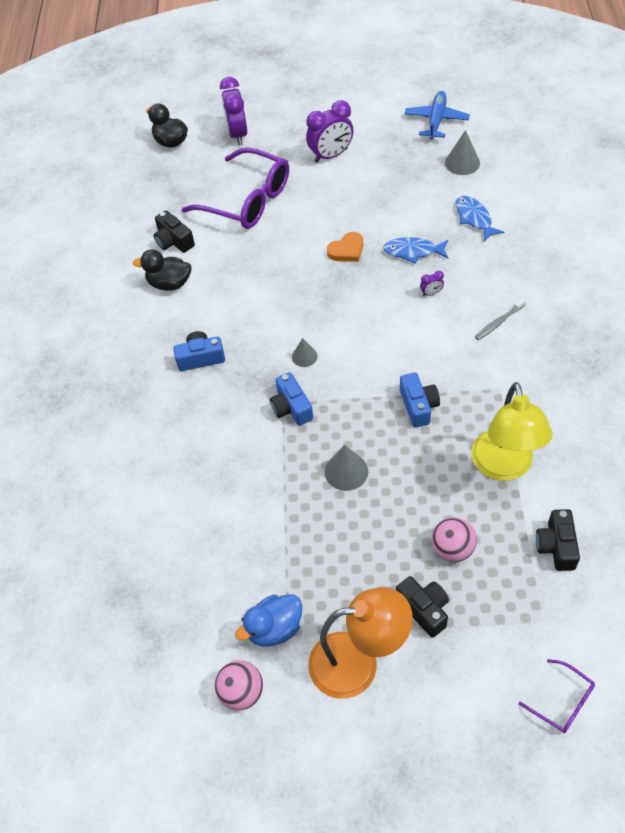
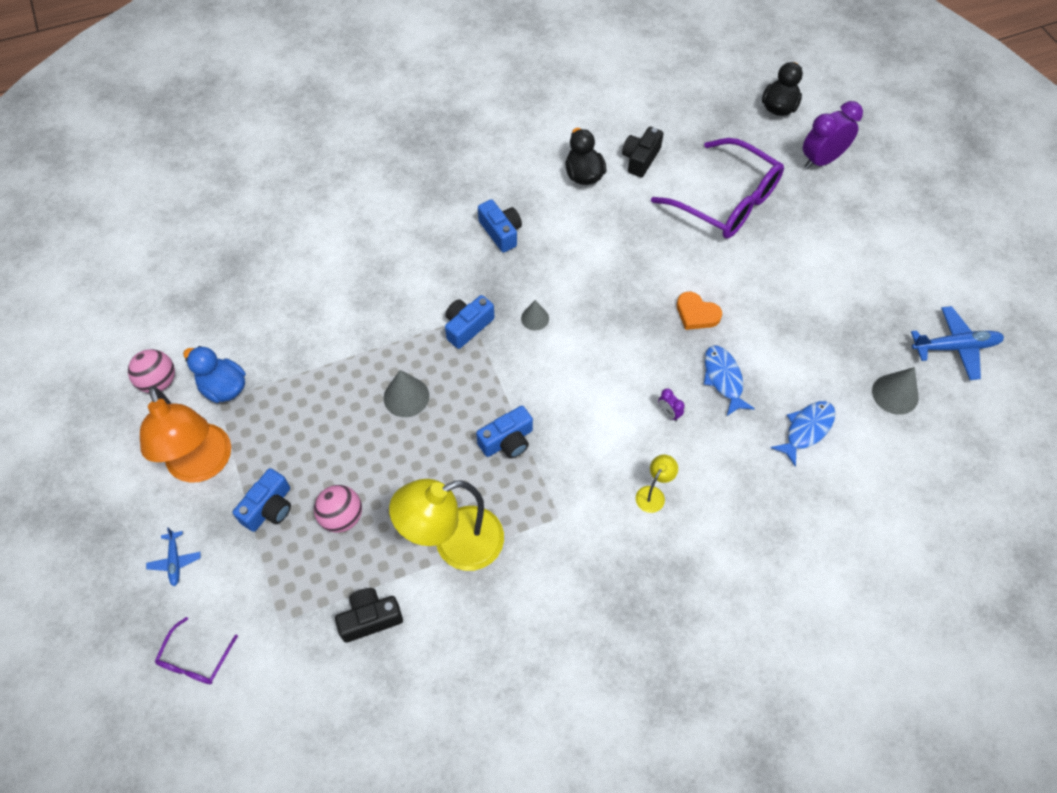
camera: 65 degrees right, 5 degrees up
purple glasses [182,147,289,229] -> purple glasses turned 60 degrees counterclockwise [651,138,784,239]
purple clock [306,100,354,163] -> none
black camera [396,576,449,638] -> blue camera [233,468,291,532]
grey toothbrush [475,298,526,340] -> yellow lamp [636,455,678,513]
none -> blue plane [146,527,201,586]

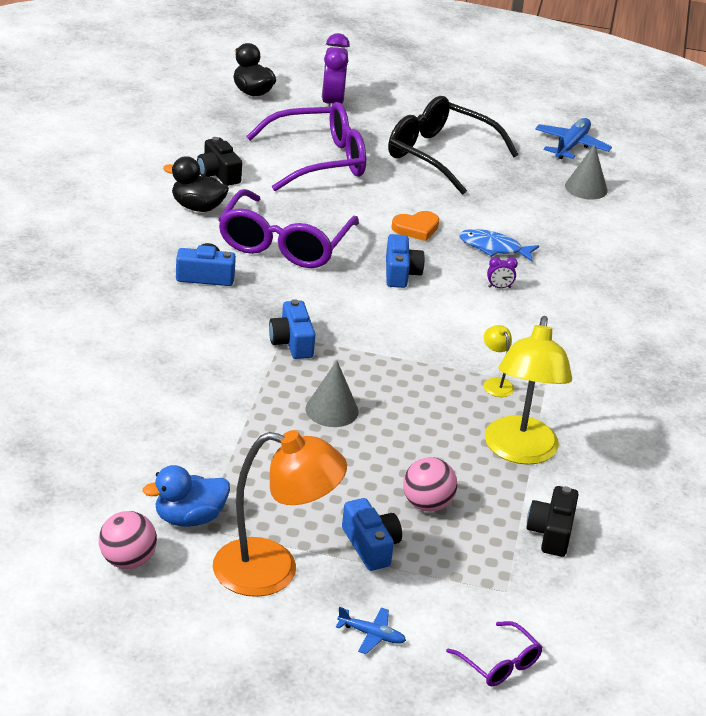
camera: 60 degrees left, 25 degrees down
blue camera [476,406,533,459] -> blue camera moved to [386,234,425,288]
grey cone [521,300,549,331] -> none
yellow lamp [636,455,678,513] -> yellow lamp moved to [483,325,514,397]
blue fish [770,401,836,467] -> none
none -> purple glasses [218,189,359,268]
none -> black glasses [388,96,519,195]

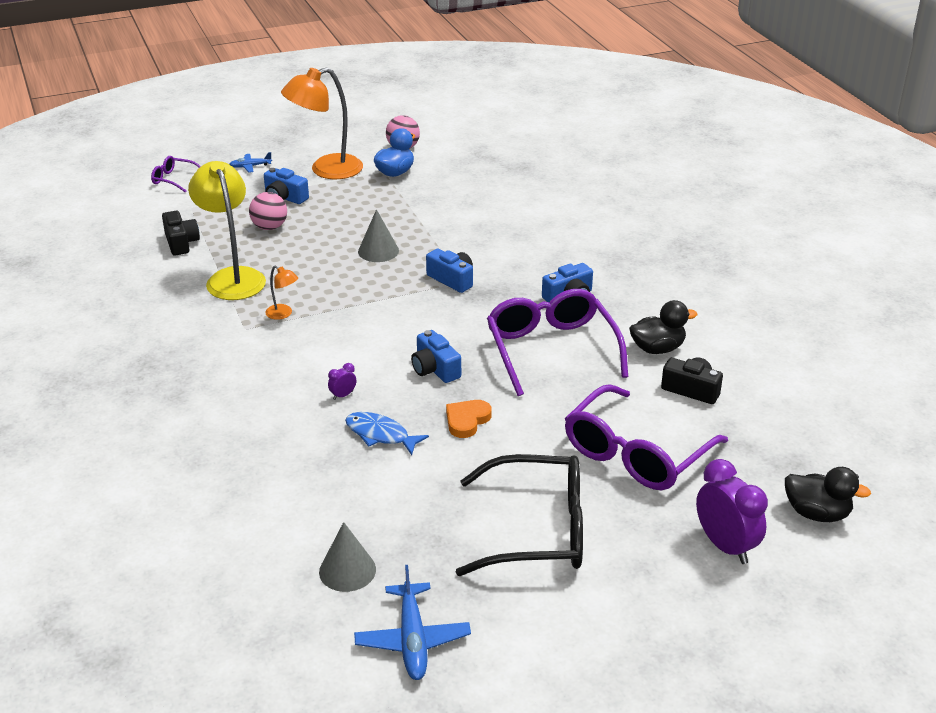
camera: 150 degrees right, 0 degrees up
blue fish [459,229,539,262] -> blue fish turned 135 degrees counterclockwise [345,412,429,455]
yellow lamp [483,325,514,397] -> orange lamp [265,266,298,320]

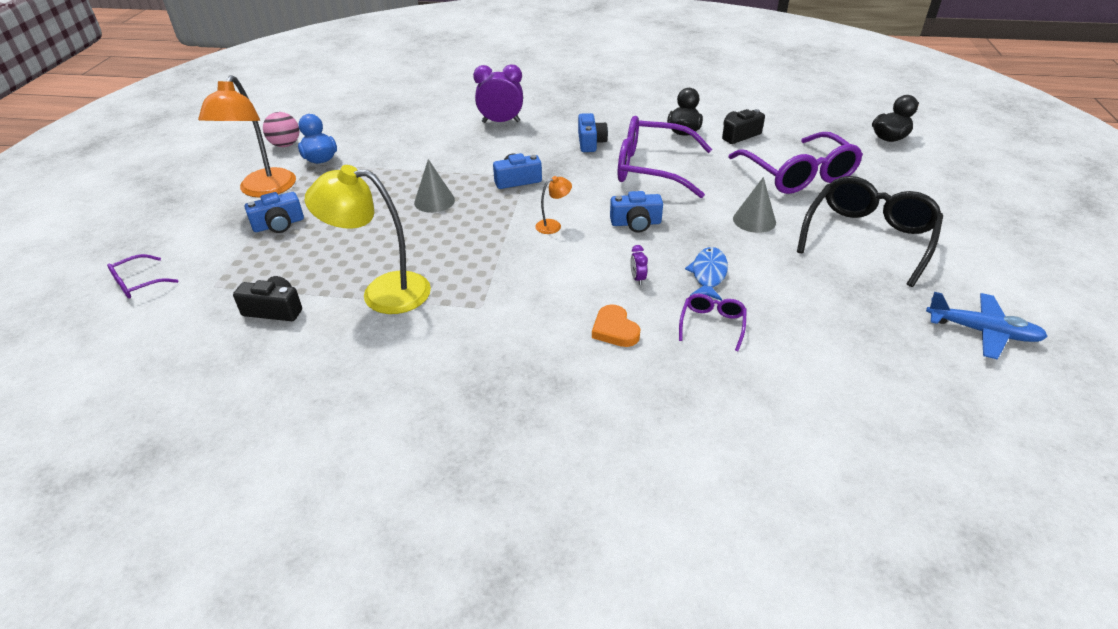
camera: 60 degrees left, 5 degrees up
blue plane [229,152,272,173] -> none
pink ball [249,192,287,230] -> none
orange lamp [265,266,298,320] -> orange lamp moved to [535,176,572,234]
grey cone [319,522,376,592] -> grey cone moved to [733,177,776,233]
blue fish [345,412,429,455] -> blue fish turned 135 degrees clockwise [685,247,728,301]
orange heart [446,400,492,438] -> orange heart moved to [592,304,640,347]
purple clock [696,459,768,564] -> purple clock moved to [473,65,523,123]
none -> purple glasses [679,294,747,351]

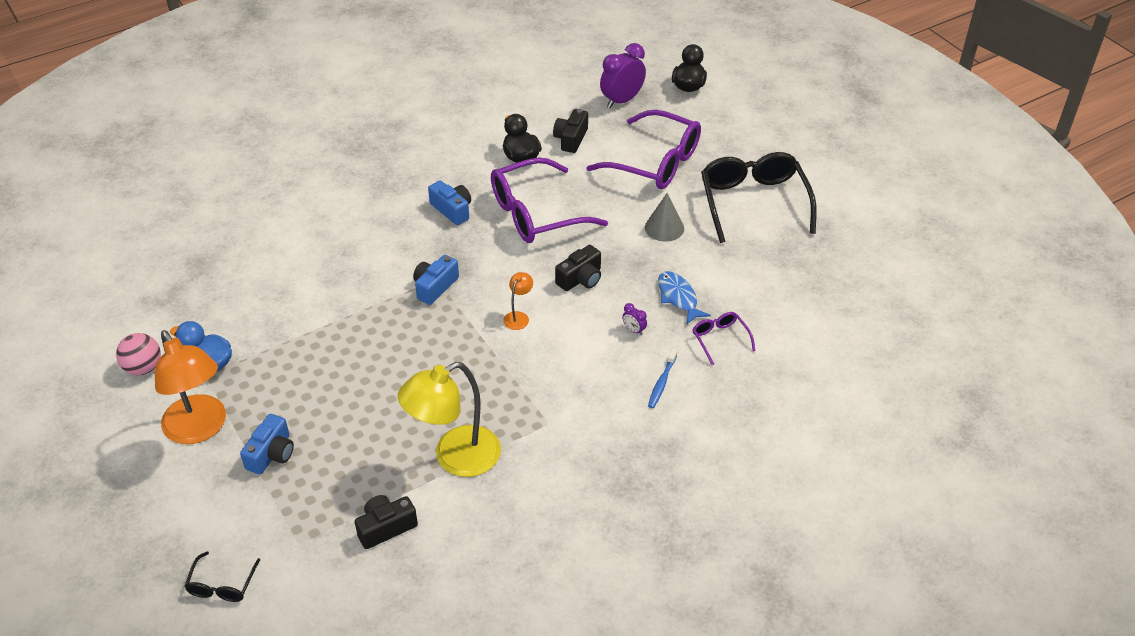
camera: 40 degrees left, 5 degrees up
purple glasses [107,254,179,299] -> black glasses [184,551,260,602]
grey cone [414,159,455,213] -> none
purple clock [473,65,523,123] -> purple clock moved to [600,43,646,108]
orange heart [592,304,640,347] -> blue toothbrush [648,349,677,408]
blue camera [610,191,663,233] -> black camera [555,245,601,291]
blue plane [926,292,1048,360] -> none

